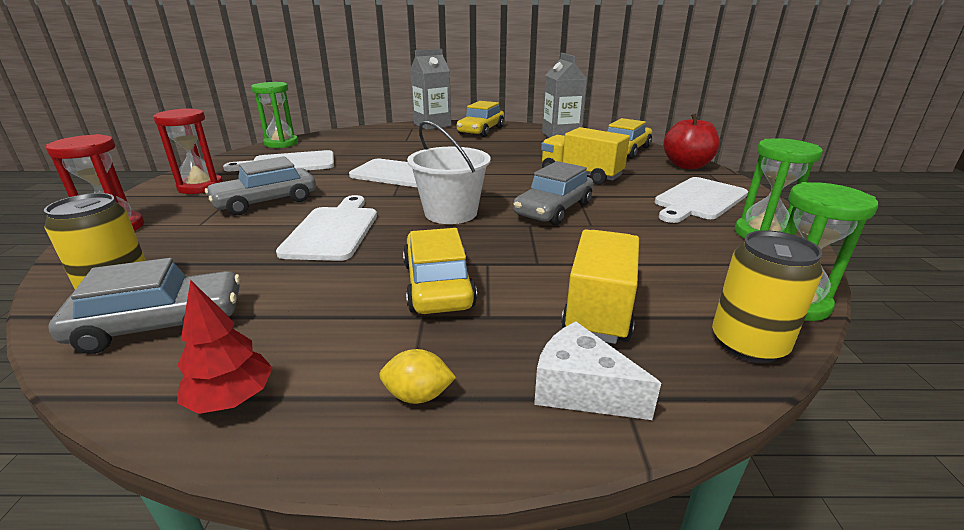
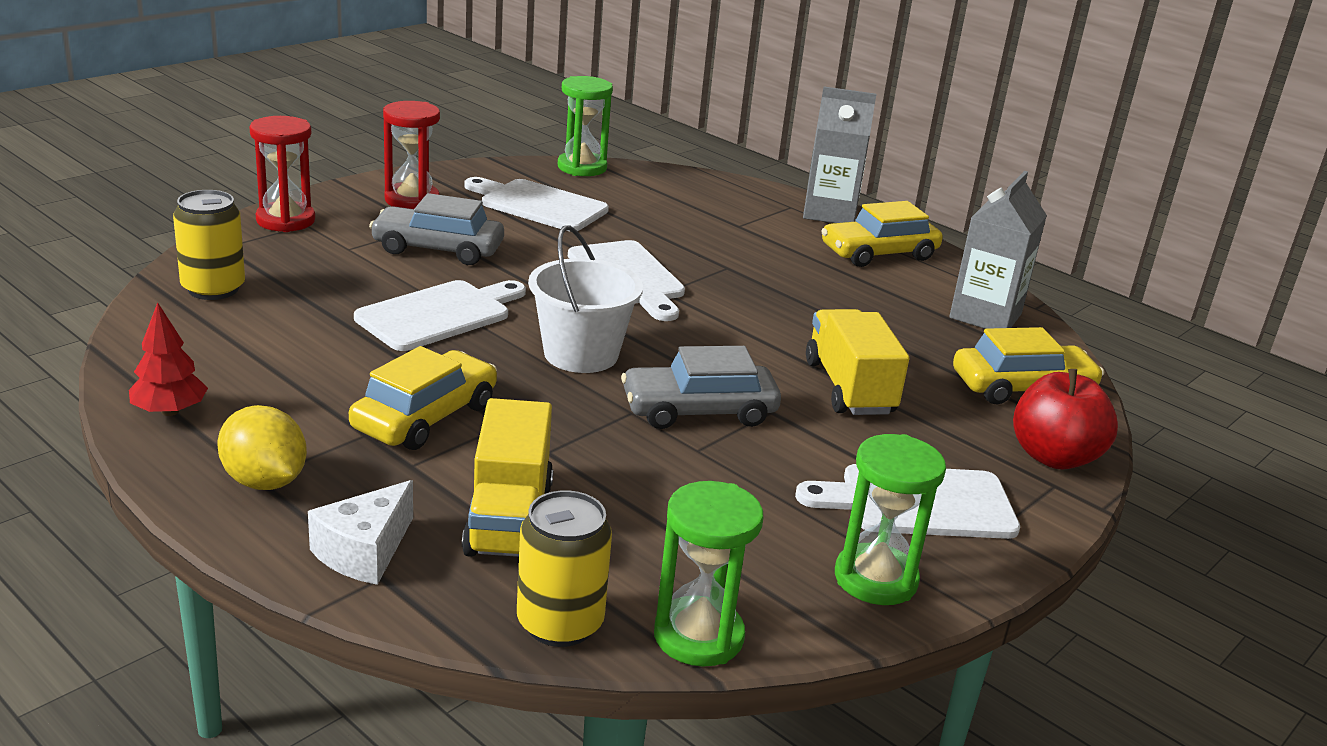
camera: 40 degrees right, 0 degrees up
grey car [48,258,241,354] -> none
yellow lemon [379,349,456,404] -> yellow lemon [217,405,307,490], size x1.64
white cheese [534,321,661,420] -> white cheese turned 135 degrees counterclockwise [308,480,413,585]
yellow truck [561,229,639,344] -> yellow truck turned 120 degrees clockwise [462,398,553,557]

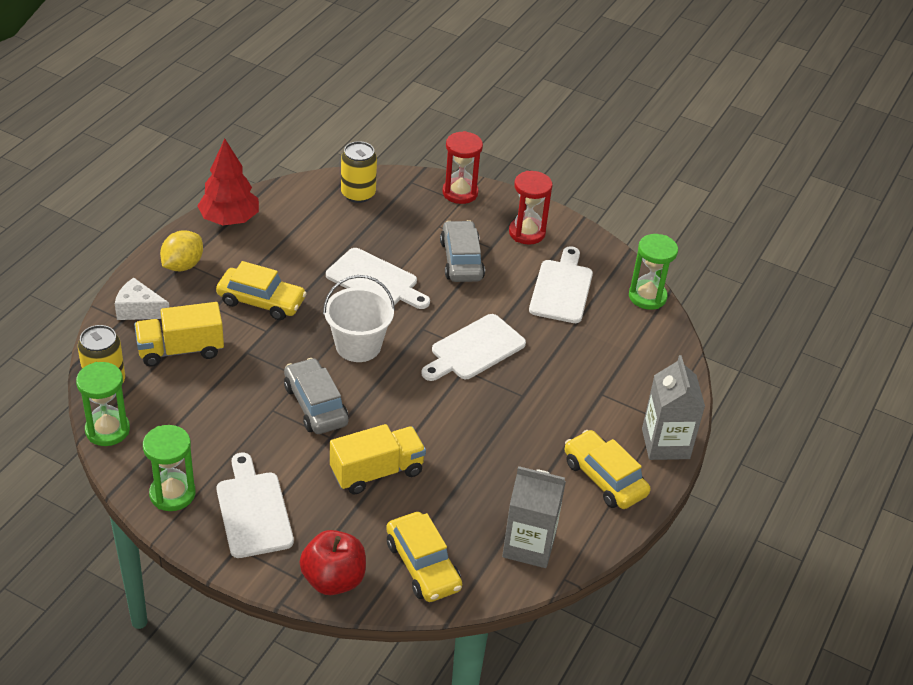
camera: 75 degrees right, 15 degrees up
red tree [129,302,208,416] -> red tree [197,139,259,225], size x1.66

